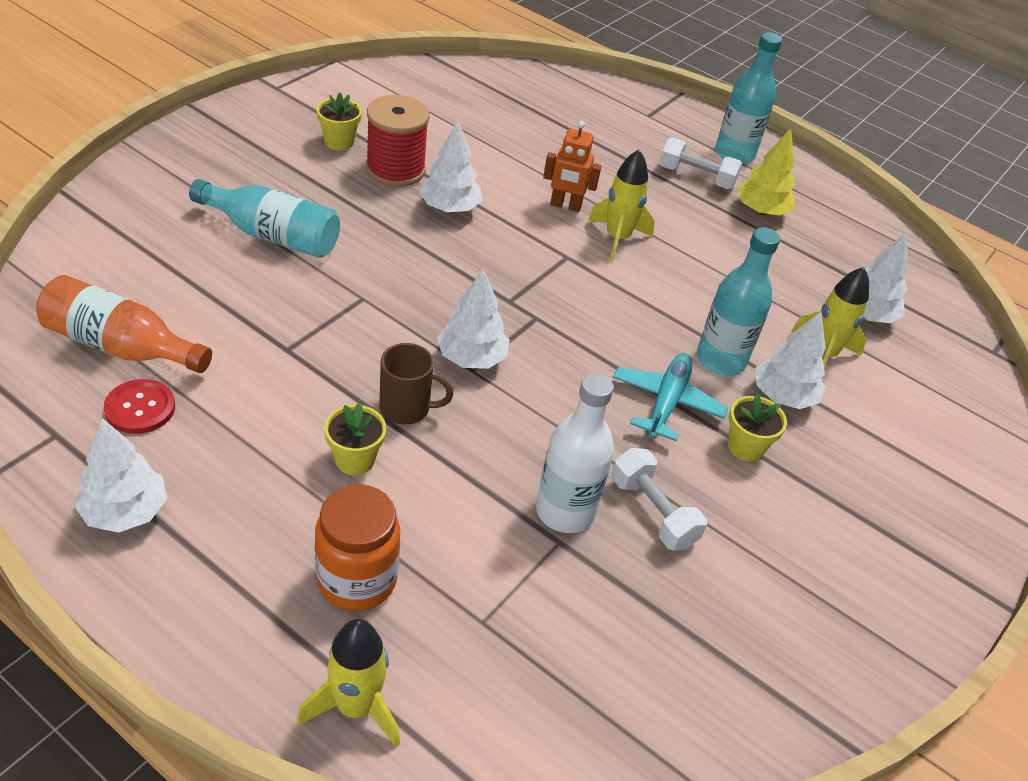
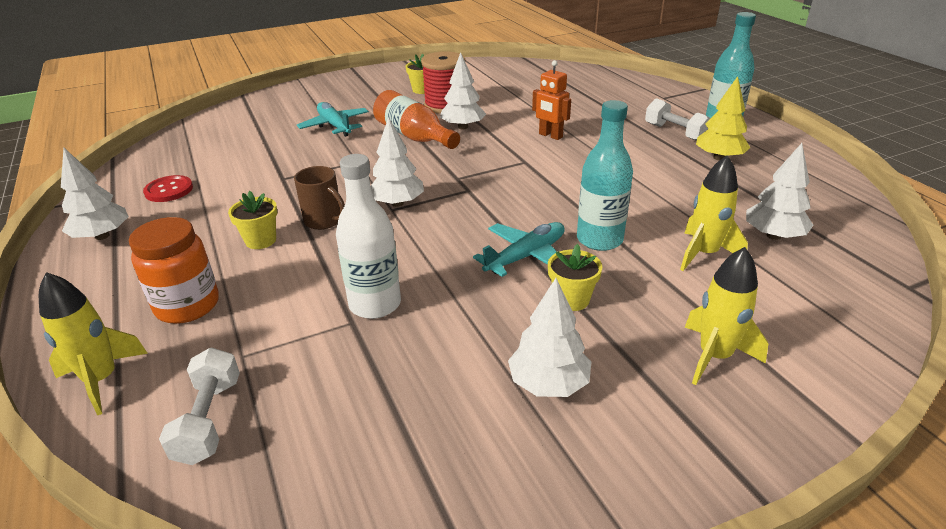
camera: 35 degrees right, 10 degrees down
orange bottle [36,275,212,373] -> orange bottle moved to [373,90,460,149]
turquoise bottle [189,179,340,258] -> turquoise plane [297,102,369,137]
yellow rocket [588,150,655,262] -> yellow rocket moved to [685,247,768,385]
white dumbbell [611,448,707,551] -> white dumbbell moved to [159,347,240,465]
white tree [755,312,826,409] -> white tree moved to [508,278,591,397]

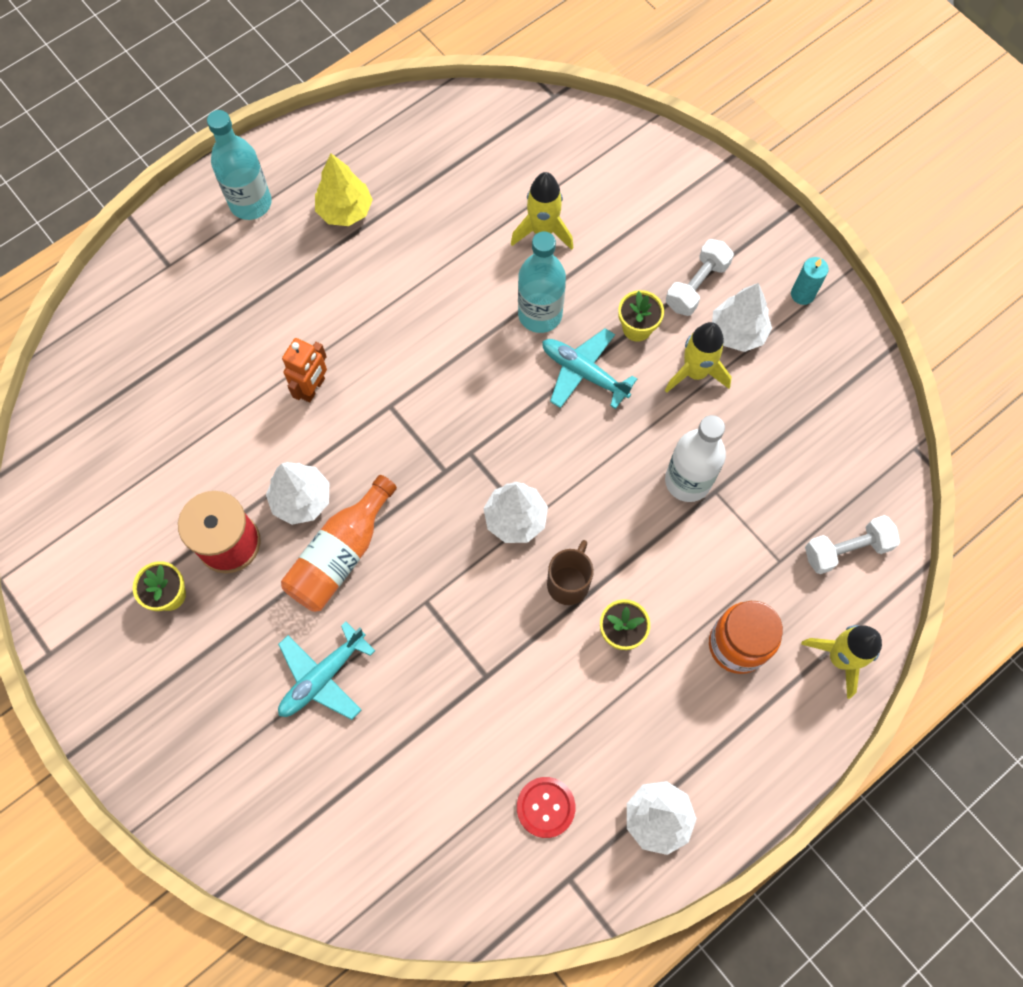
camera: 105 degrees left, 35 degrees up
white dumbbell [645,98,711,141] -> white dumbbell moved to [666,239,734,316]
yellow rocket [685,247,768,385] -> yellow rocket moved to [665,322,732,393]
white tree [746,143,813,240] -> none
none -> turquoise candle [791,257,829,305]

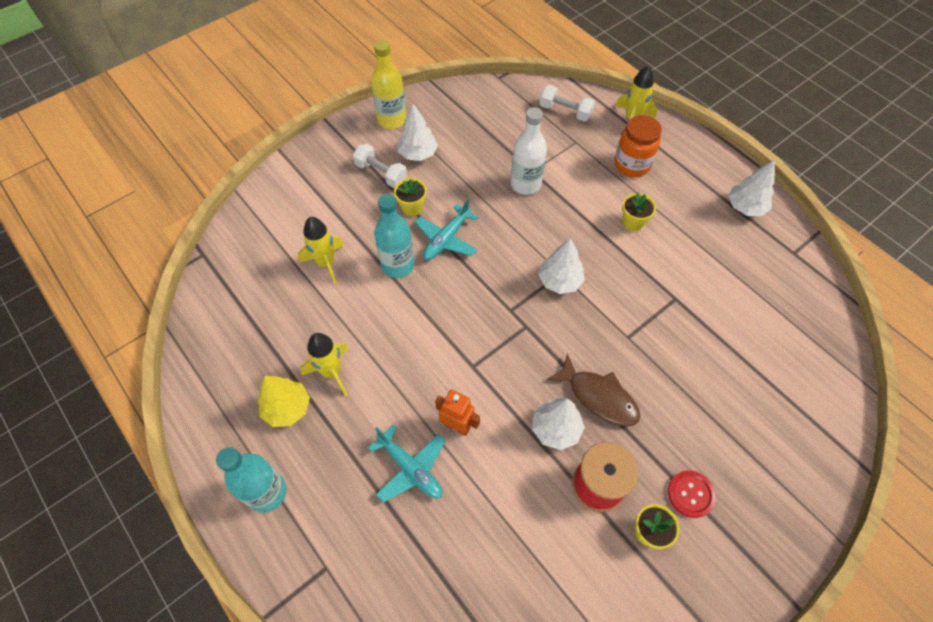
camera: 90 degrees left, 10 degrees down
turquoise plane [278,622,375,720] -> turquoise plane moved to [368,425,445,503]
orange bottle [281,475,397,612] -> brown fish [547,353,641,427]
red button [517,777,575,838] -> red button moved to [668,471,716,518]
brown mug [547,540,594,605] -> none
yellow rocket [665,322,732,393] -> yellow rocket moved to [301,333,349,396]
turquoise candle [791,257,829,305] -> yellow bottle [371,40,406,129]
white dumbbell [805,515,900,574] -> white dumbbell turned 45 degrees counterclockwise [540,85,595,122]

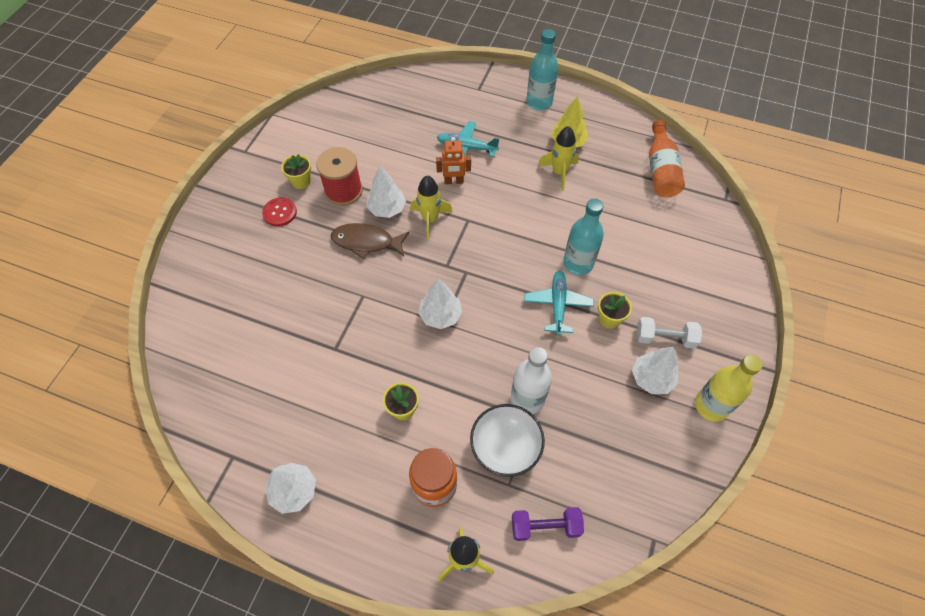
camera: 150 degrees right, 0 degrees up
yellow rocket [298,217,344,284] -> yellow rocket moved to [410,175,452,240]
white dumbbell [540,85,595,122] -> purple dumbbell [512,507,584,541]
none -> white bowl [470,404,545,477]
none -> orange bottle [649,120,685,197]

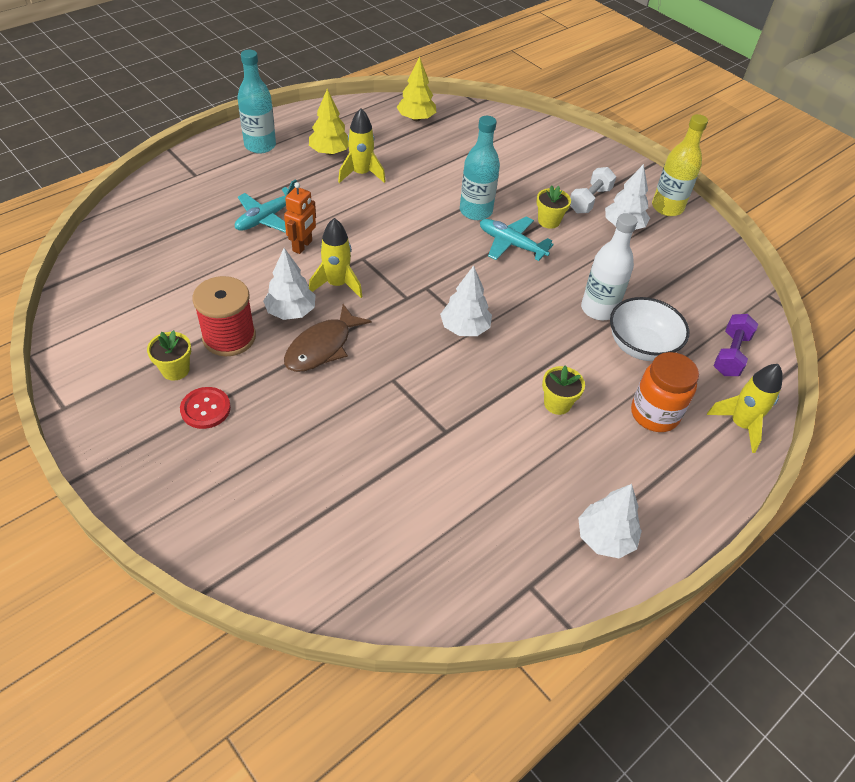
camera: 65 degrees left, 10 degrees down
orange bottle [649,120,685,197] -> yellow tree [396,57,436,121]

